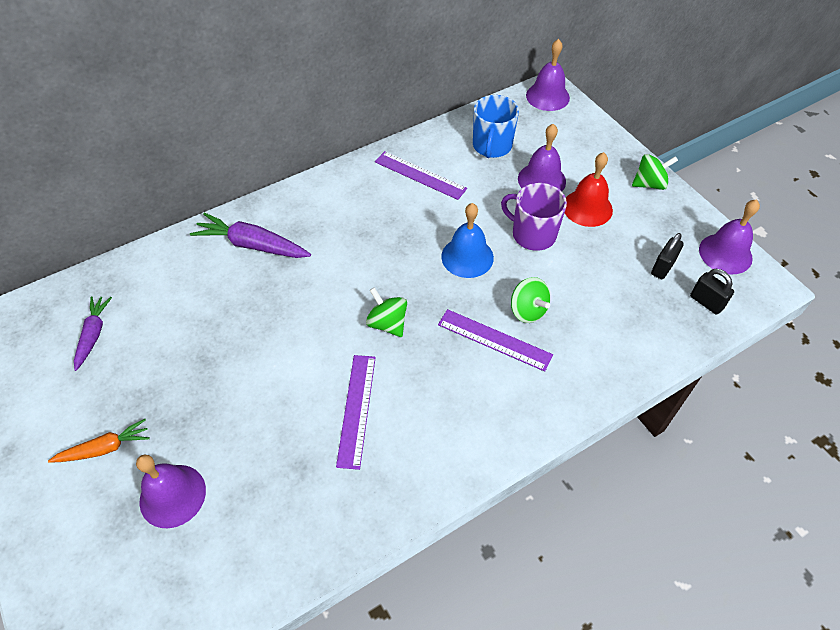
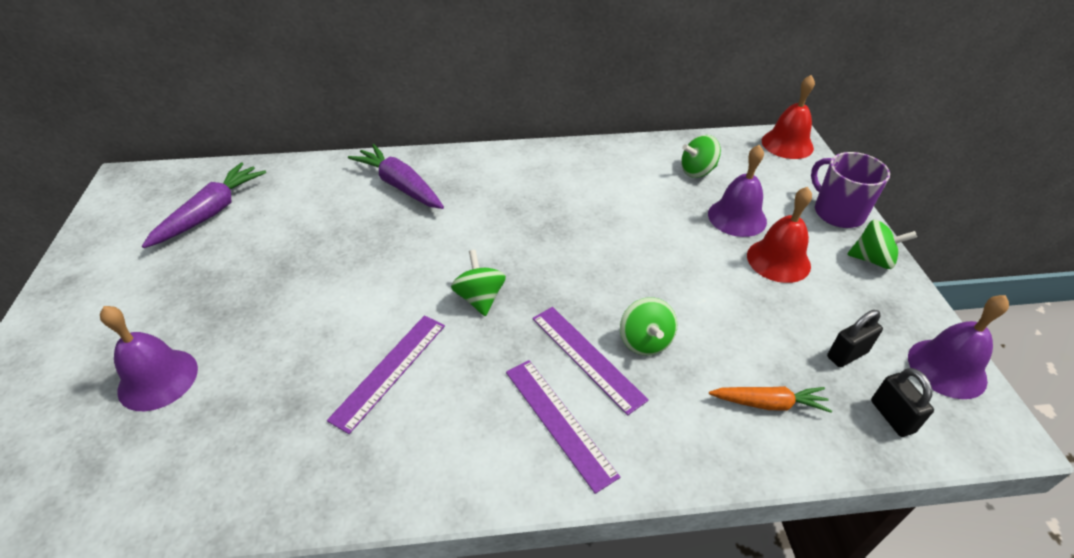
camera: 25 degrees right, 10 degrees down
orange carrot [48,419,150,463] -> orange carrot moved to [709,386,832,413]
purple carrot [74,296,112,371] -> purple carrot [142,162,266,248], size x1.57
purple ruler [375,151,467,200] -> purple ruler moved to [506,360,620,494]
blue bell [441,203,494,278] -> none
blue mug [473,95,519,158] -> green spinning top [681,135,721,178]
purple mug [501,183,567,251] -> purple mug moved to [811,152,890,228]
purple bell [526,39,570,111] -> red bell [762,75,815,159]

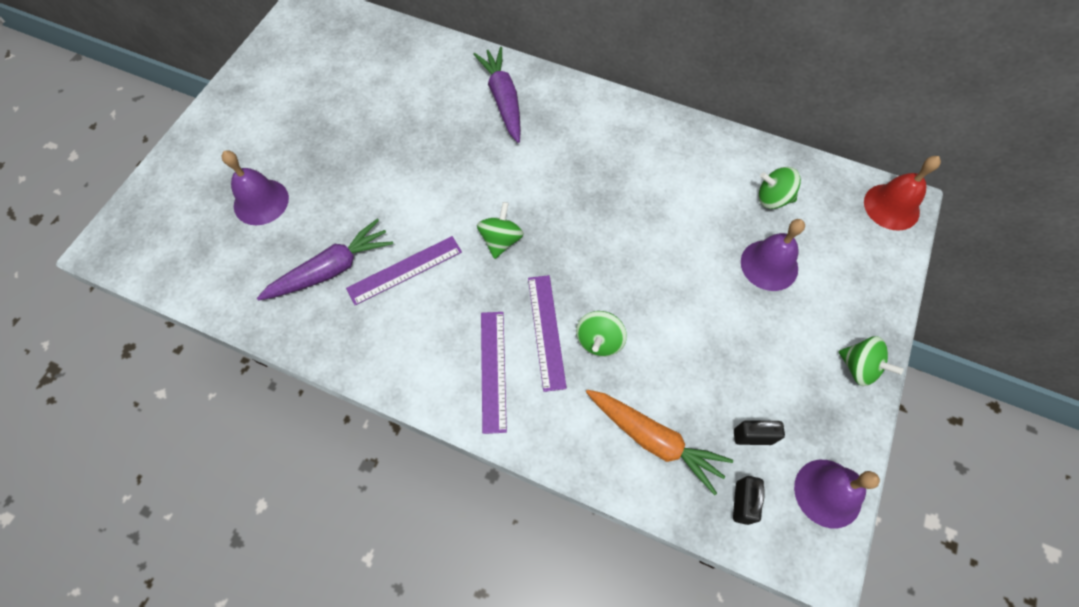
camera: 30 degrees right, 20 degrees up
purple carrot [142,162,266,248] -> purple carrot moved to [257,219,393,301]
orange carrot [709,386,832,413] -> orange carrot [586,390,733,495], size x1.57
red bell [747,187,812,283] -> none
purple mug [811,152,890,228] -> none

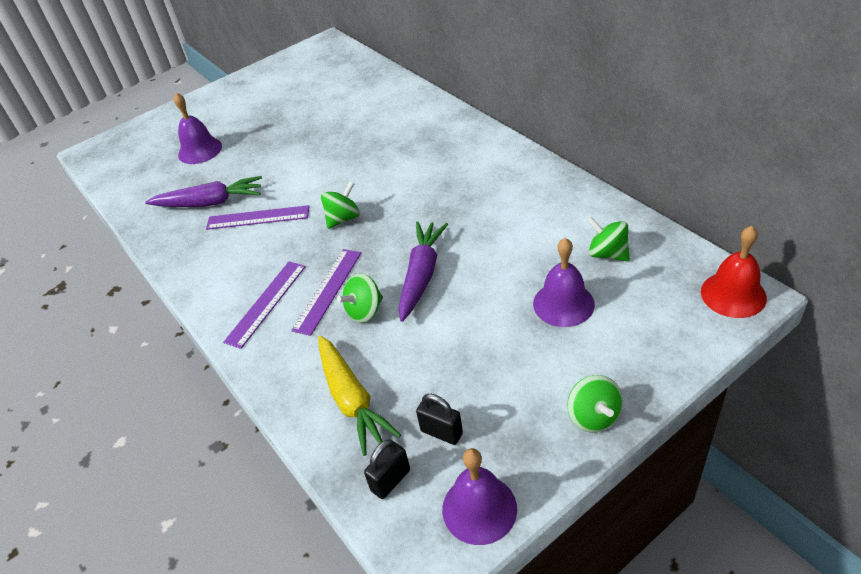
camera: 35 degrees right, 20 degrees down
purple carrot [473,47,521,143] -> purple carrot moved to [398,221,448,322]
orange carrot [586,390,733,495] -> yellow carrot [318,336,401,456]

